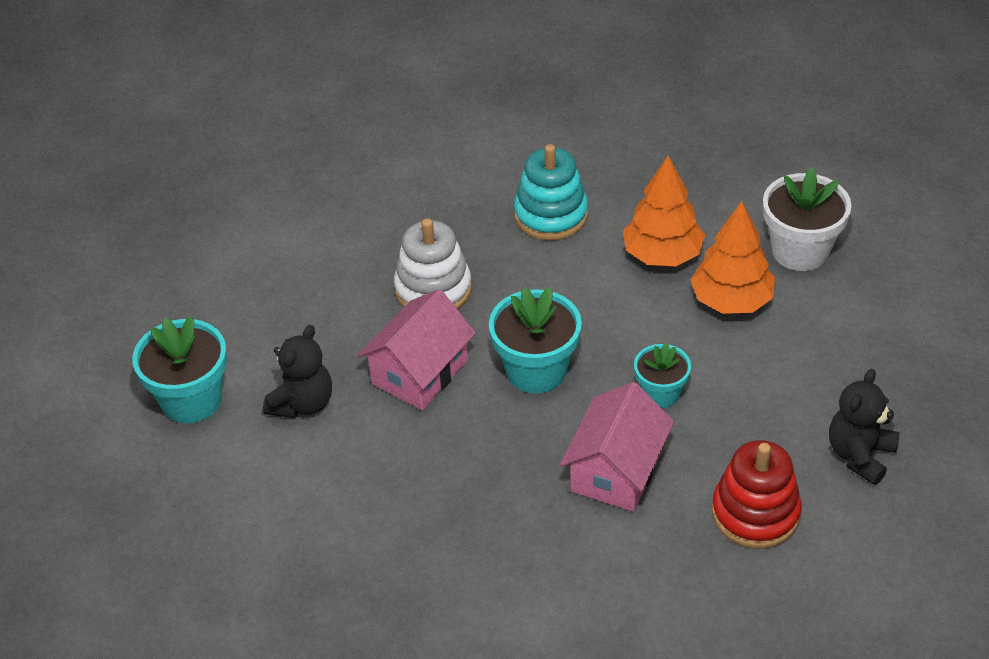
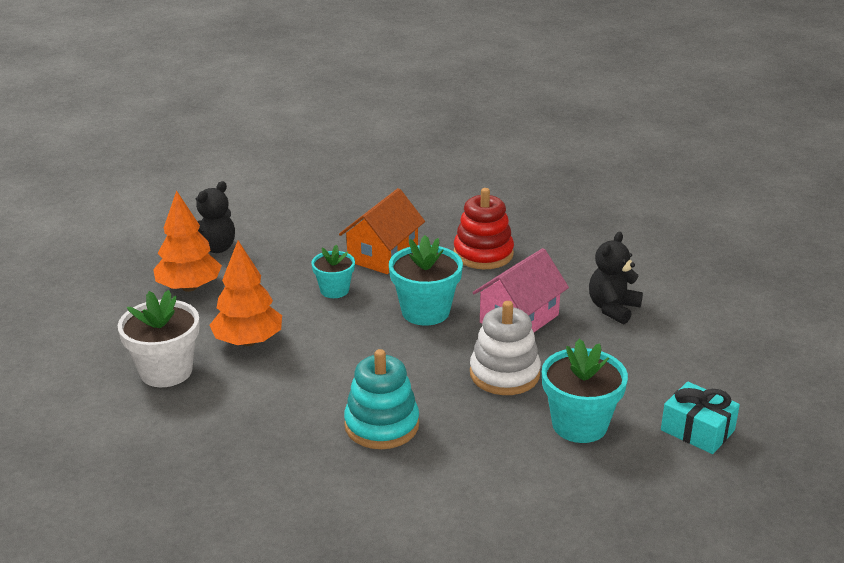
camera: 175 degrees left, 15 degrees down
turquoise flower pot [132,316,227,423] -> turquoise flower pot moved to [542,339,628,443]
pink house [560,382,674,512] -> orange house [339,188,425,274]
orange tree [623,156,705,266] -> orange tree moved to [153,190,222,292]
red stacking toy [712,440,802,549] -> red stacking toy moved to [453,188,514,269]
none -> turquoise gift [661,381,740,454]

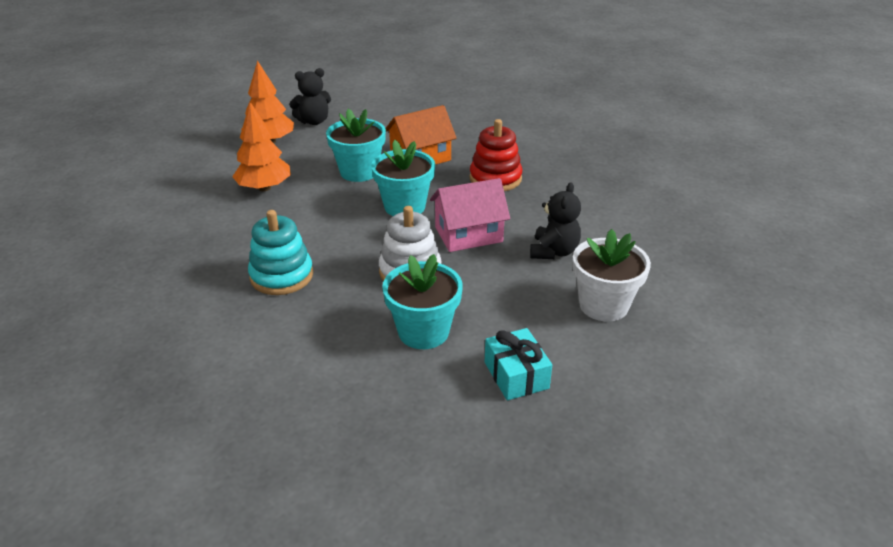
camera: 30 degrees right, 5 degrees up
white flower pot [118,290,200,387] -> white flower pot moved to [573,229,651,322]
turquoise flower pot [311,245,355,298] -> turquoise flower pot [326,109,386,182], size x1.64
black teddy bear [589,232,643,324] -> black teddy bear turned 135 degrees clockwise [530,182,581,259]

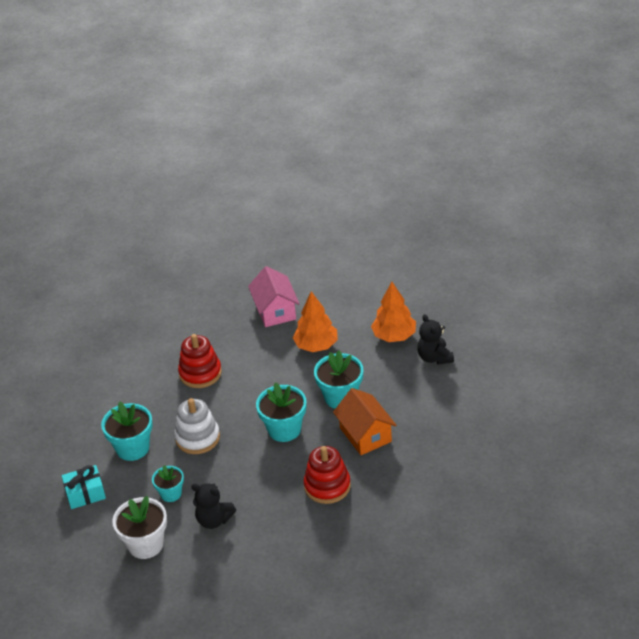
camera: 95 degrees right, 5 degrees up
turquoise stacking toy [248,210,313,295] -> red stacking toy [178,334,222,388]
pink house [430,178,510,252] -> pink house moved to [248,266,299,327]
none -> turquoise flower pot [152,465,184,502]

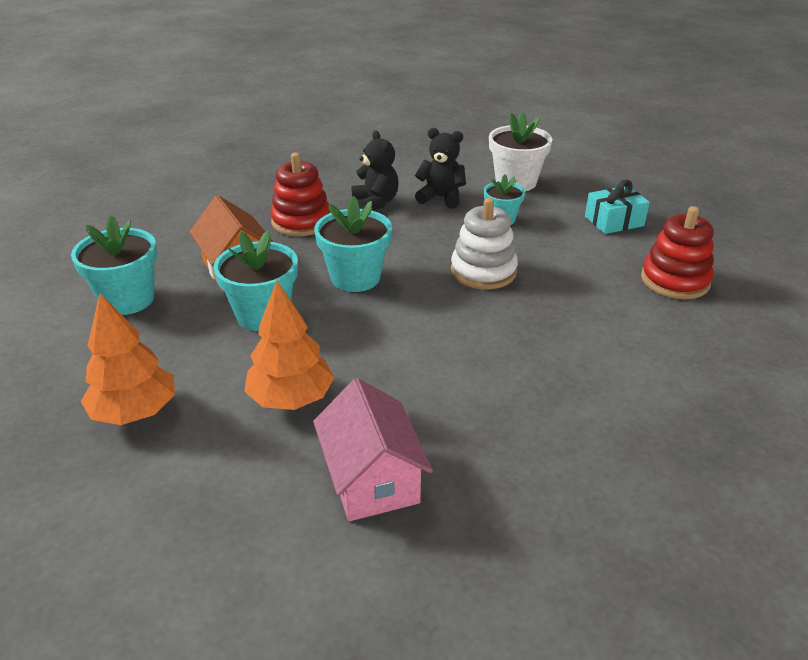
camera: 175 degrees right, 5 degrees down
turquoise flower pot [101,402,153,461] -> turquoise flower pot moved to [71,215,157,315]
red stacking toy [178,334,222,388] -> red stacking toy moved to [641,206,714,299]
black teddy bear [417,314,454,365] -> black teddy bear moved to [351,130,399,211]

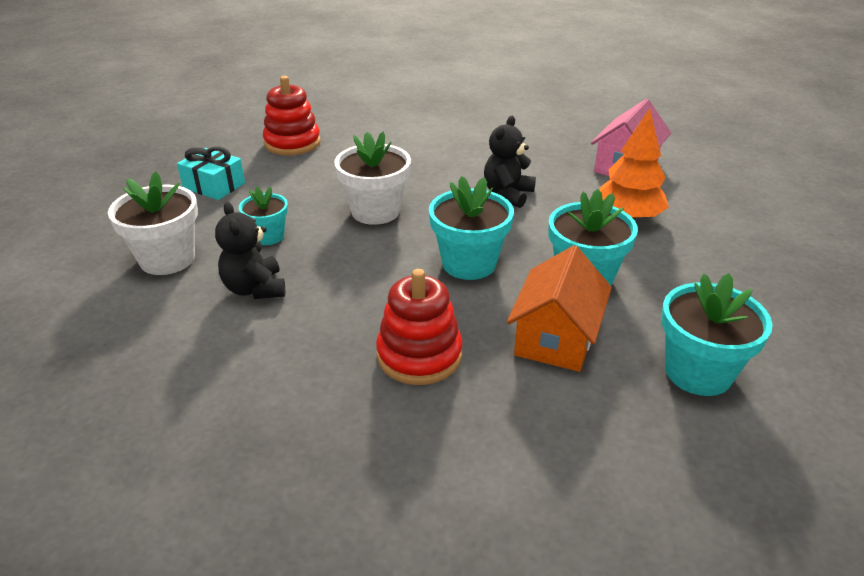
camera: 130 degrees left, 0 degrees up
orange tree [81,293,175,425] -> none
black teddy bear [351,130,399,211] -> black teddy bear moved to [484,116,536,208]
white stacking toy [451,198,518,289] -> white flower pot [334,132,411,225]

